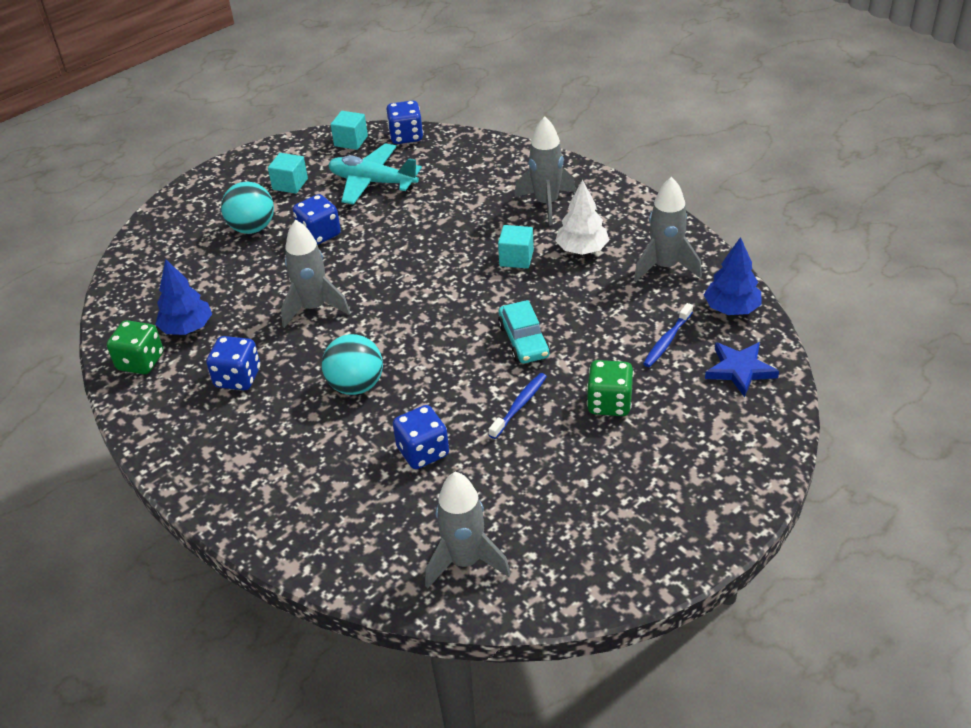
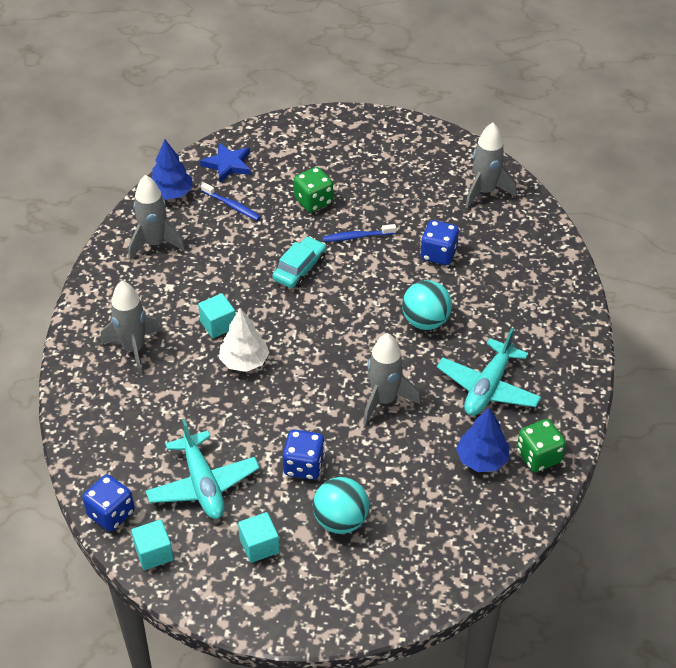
camera: 135 degrees left, 5 degrees up
blue dice [206,336,260,390] -> turquoise plane [437,328,541,416]
white tree [555,180,609,255] -> white tree moved to [219,308,270,372]
blue toothbrush [643,303,693,367] -> blue toothbrush turned 45 degrees clockwise [201,183,260,221]

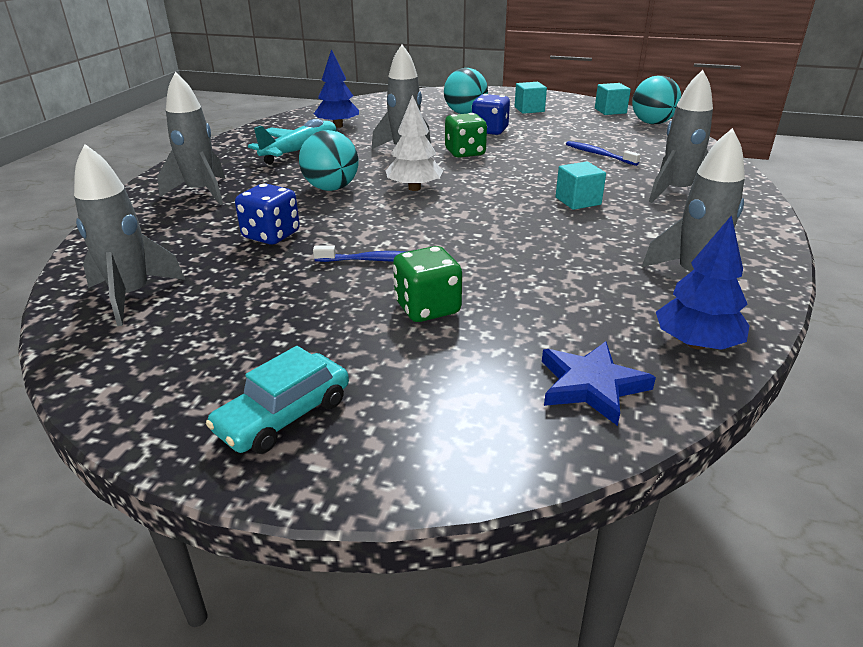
camera: 170 degrees left, 15 degrees down
blue dice [82,475,135,532] -> turquoise ball [632,75,681,124]
turquoise plane [146,419,260,519] -> none
blue toothbrush [201,183,260,221] -> blue toothbrush moved to [566,141,640,166]
white tree [219,308,270,372] -> white tree moved to [386,95,443,191]
turquoise car [272,236,326,288] -> turquoise car moved to [206,346,349,454]
green dice [517,419,566,472] -> green dice moved to [445,113,487,158]
none -> grey rocket [157,72,225,205]

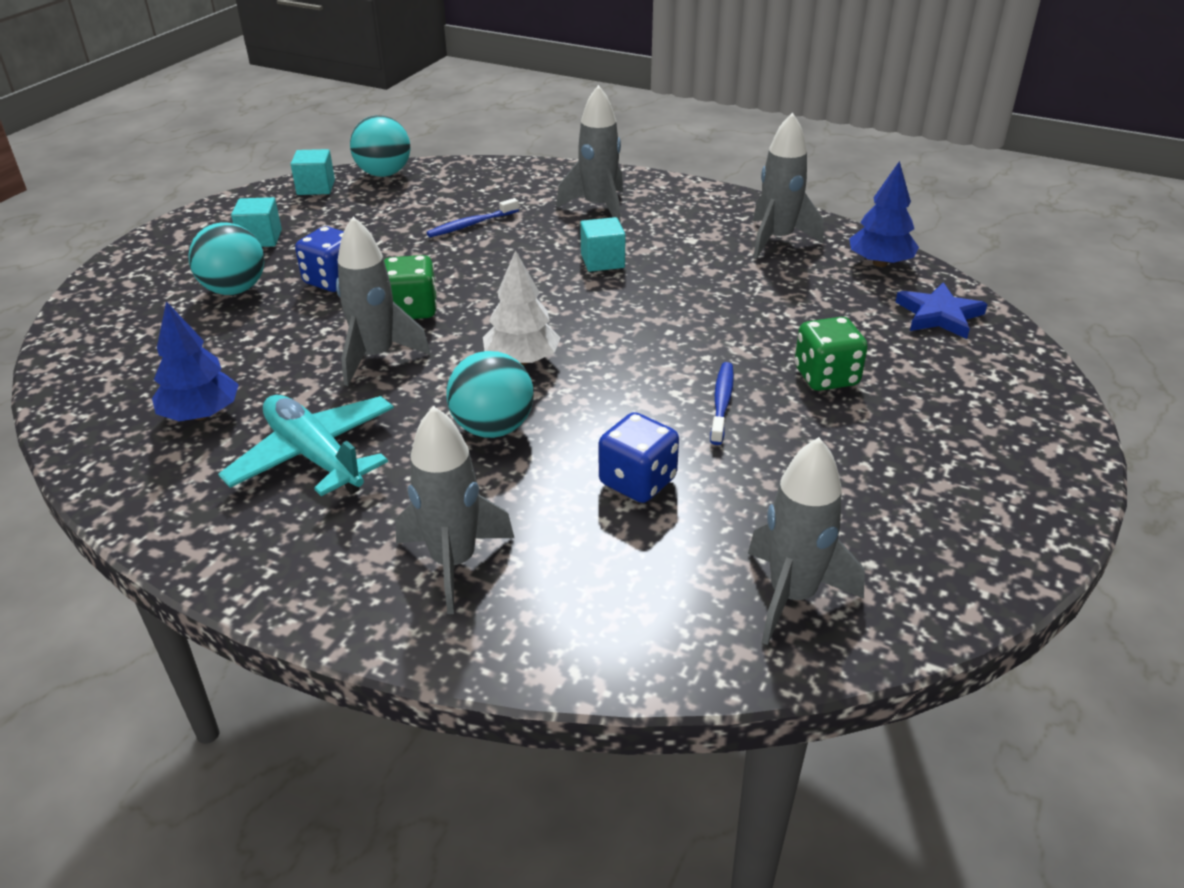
camera: 80 degrees left, 5 degrees up
turquoise car [206,346,349,454] -> none

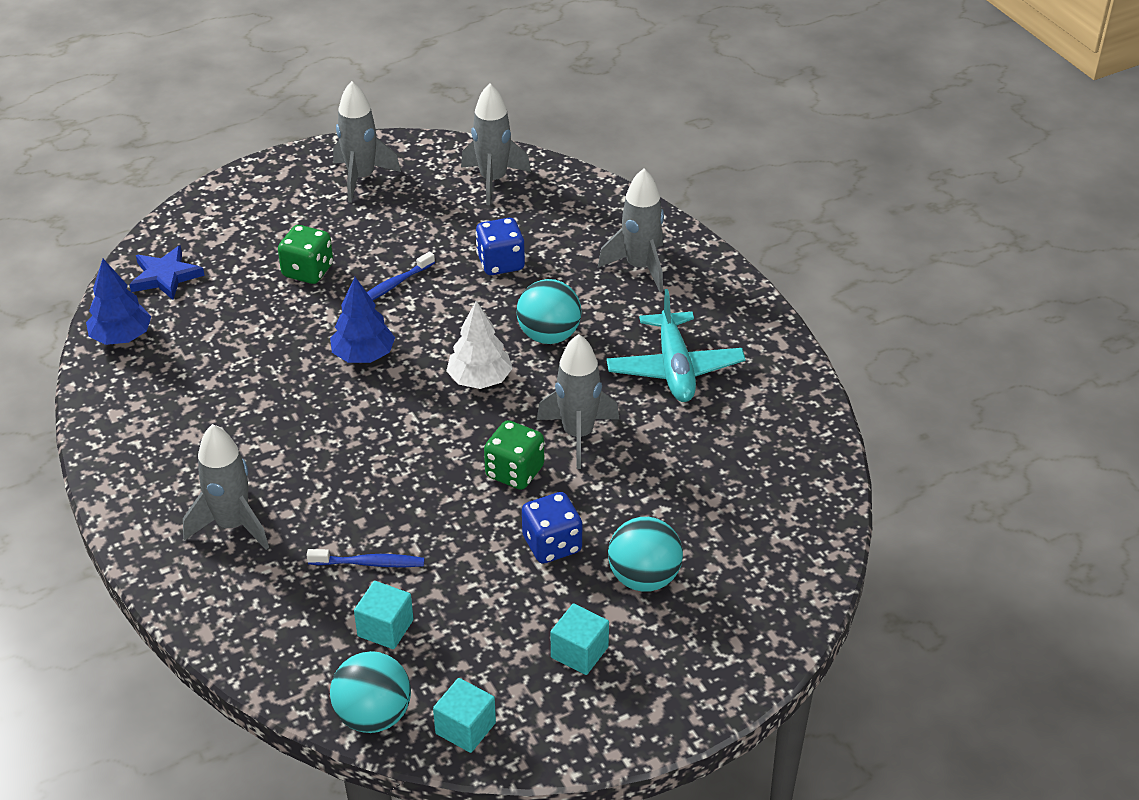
camera: 145 degrees left, 5 degrees up
blue tree [152,301,239,421] -> blue tree moved to [330,277,395,363]
turquoise cube [580,217,626,272] -> turquoise cube moved to [354,581,413,649]
grey rocket [753,113,824,259] -> grey rocket moved to [333,81,401,203]

